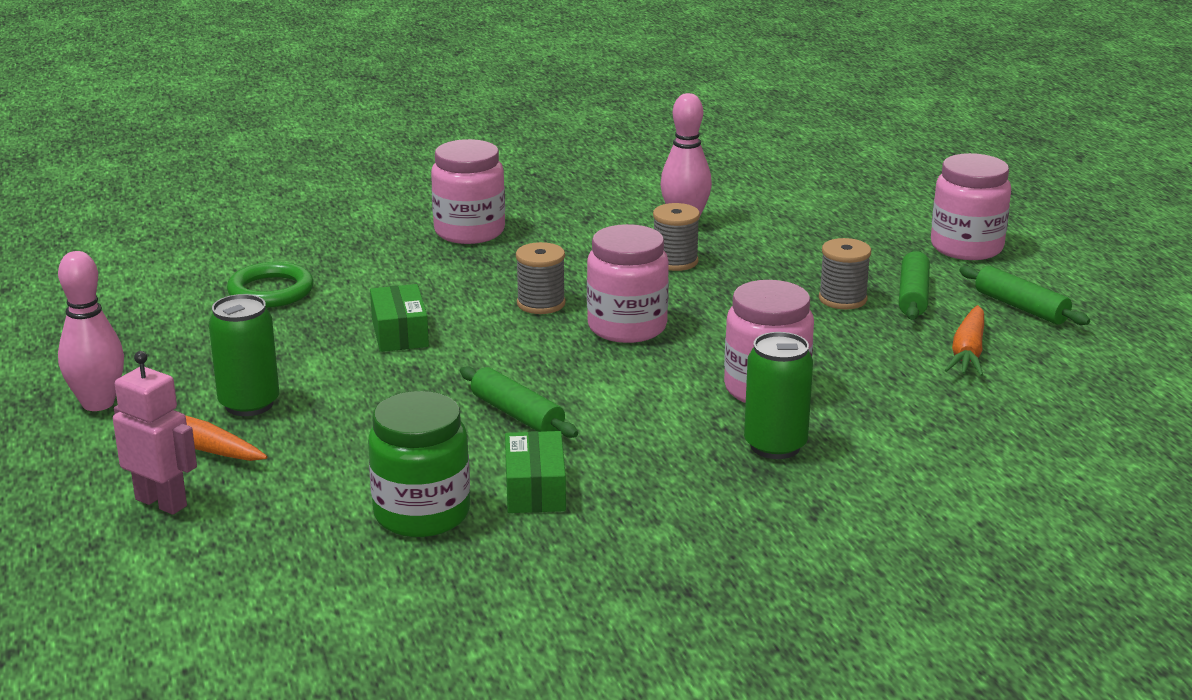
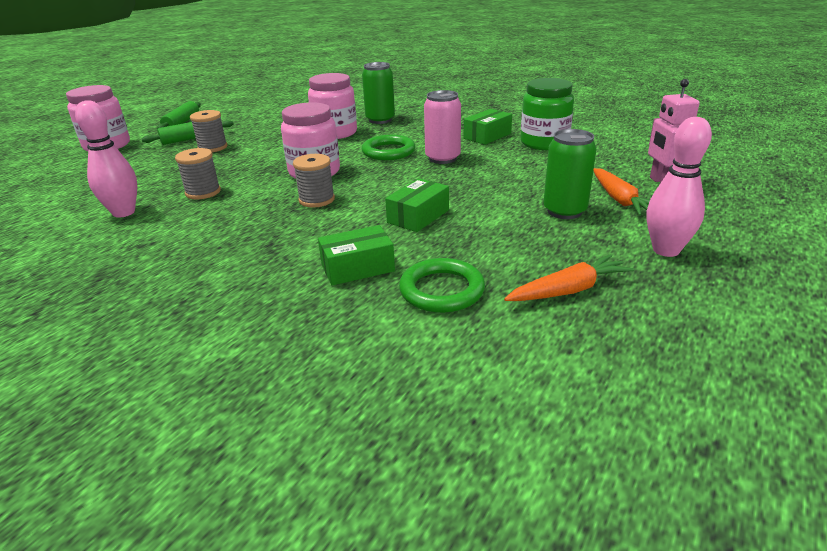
camera: 130 degrees left, 5 degrees up
pink jar [431,139,505,244] -> none
green rolling pin [460,366,578,438] -> pink can [424,90,461,164]
orange carrot [945,305,984,376] -> orange carrot moved to [504,254,634,301]
none -> green box [318,225,395,286]
none -> green ring [362,135,415,160]

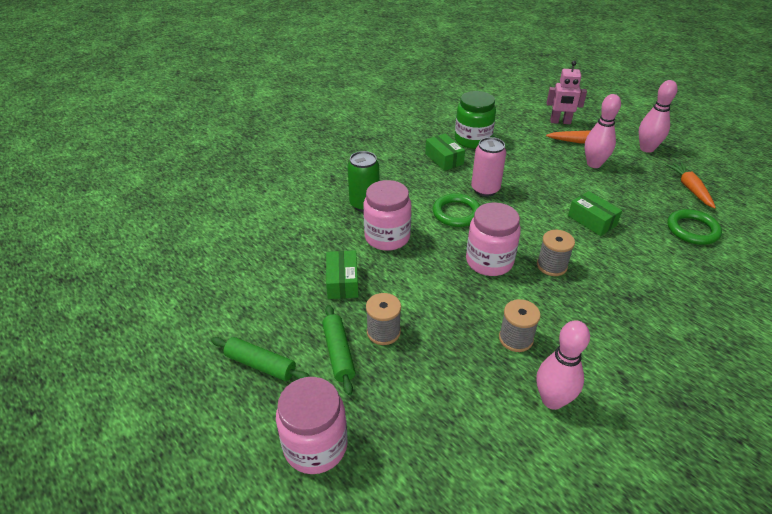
camera: 75 degrees left, 10 degrees up
green box [318,225,395,286] -> green box moved to [326,250,359,299]
green can [543,129,596,219] -> pink bowling pin [585,94,621,168]

